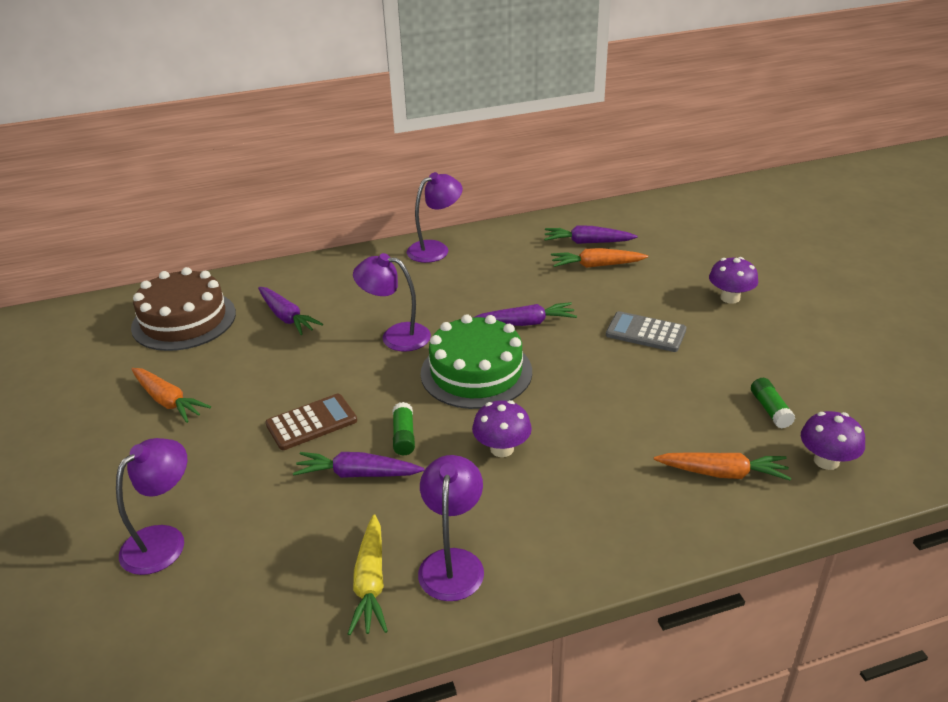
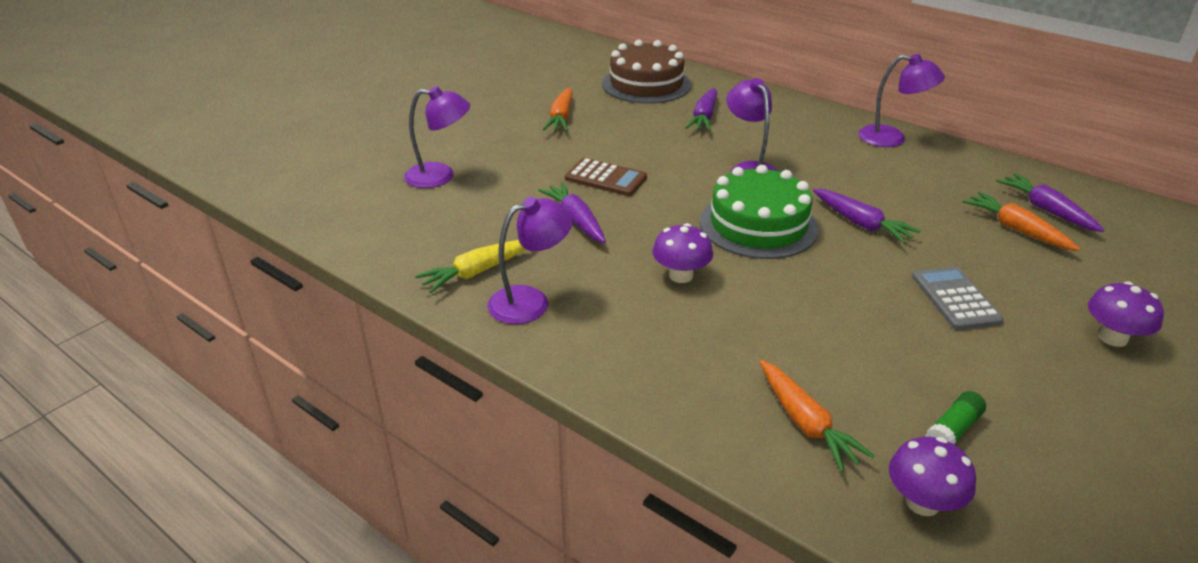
camera: 55 degrees right, 0 degrees up
green glue stick [393,402,415,455] -> none

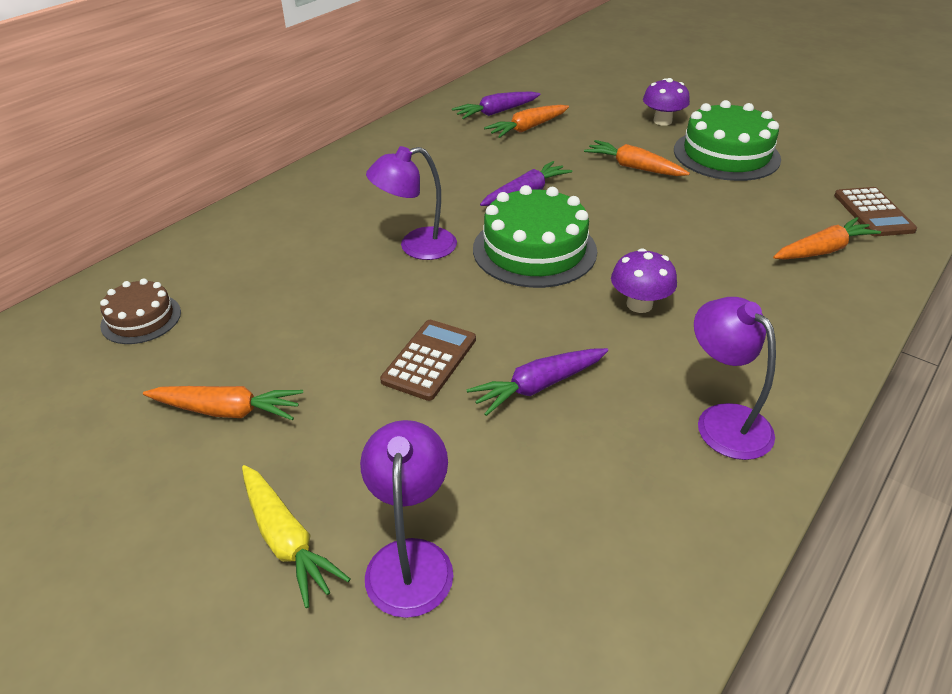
camera: 90 degrees left, 5 degrees up
yellow carrot [415,240,526,293] -> yellow carrot moved to [242,465,350,608]
brown cake [602,40,691,104] -> brown cake [100,278,181,344], size x0.55
purple carrot [685,88,717,131] -> none
purple lamp [858,54,945,147] -> none
purple mushroom [889,437,976,516] -> brown calculator [834,187,917,236]
grey calculator [912,266,1004,330] -> orange carrot [584,140,690,176]
green glue stick [925,391,986,445] -> none
none -> green cake [674,100,781,181]

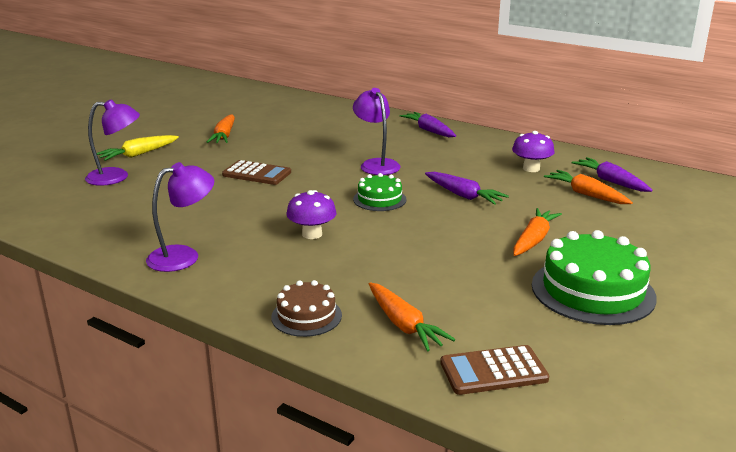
camera: 85 degrees right, 15 degrees down
brown cake [100,278,181,344] -> brown cake moved to [271,280,342,337]
purple carrot [466,348,608,416] -> purple carrot moved to [400,112,456,137]
green cake [473,185,597,288] -> green cake [353,173,407,211], size x0.55
purple mushroom [643,78,690,126] -> purple mushroom moved to [512,131,555,172]

